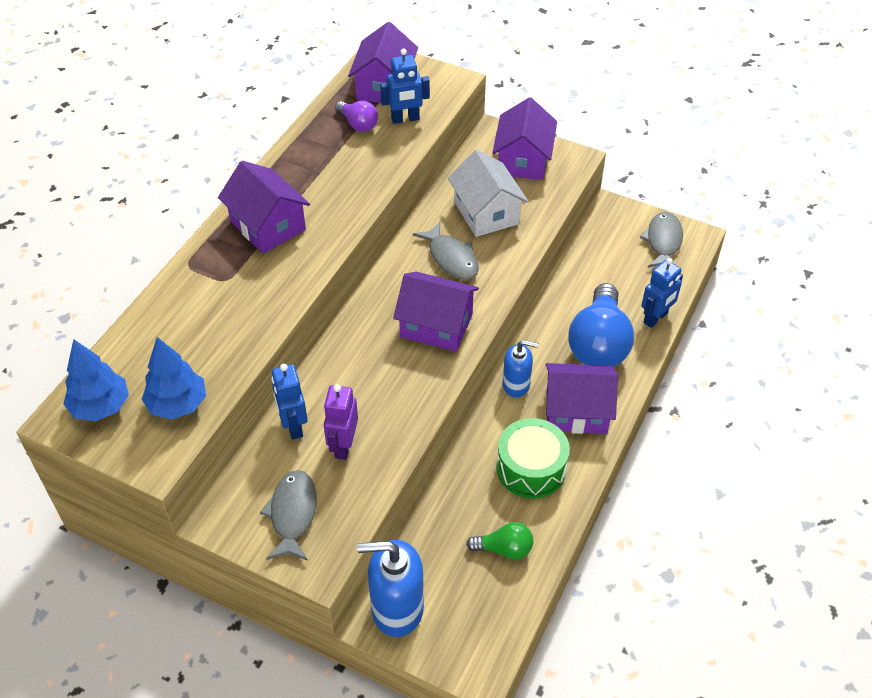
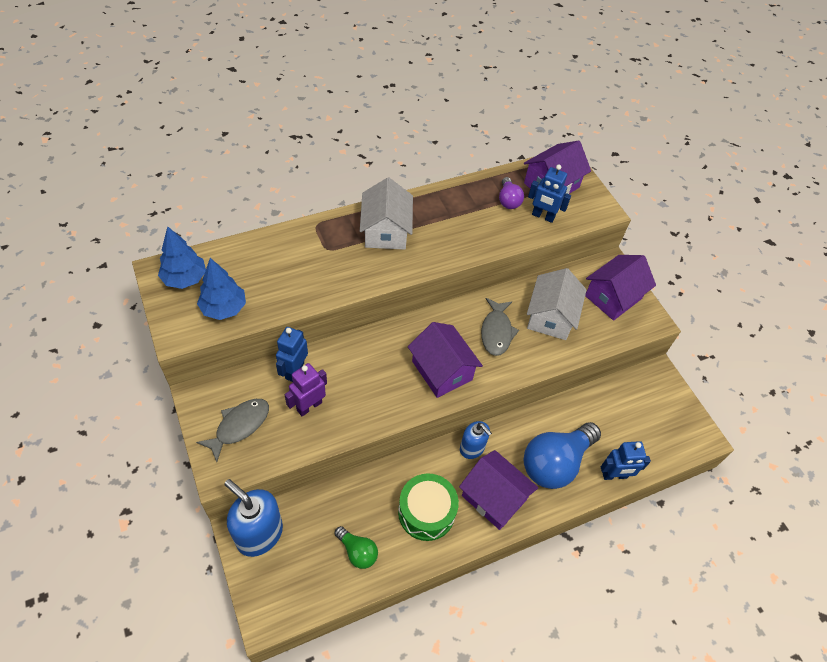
camera: 35 degrees right, 5 degrees up
purple house [218,161,310,254] -> white house [360,178,413,250]
grey fish [640,212,683,267] -> none

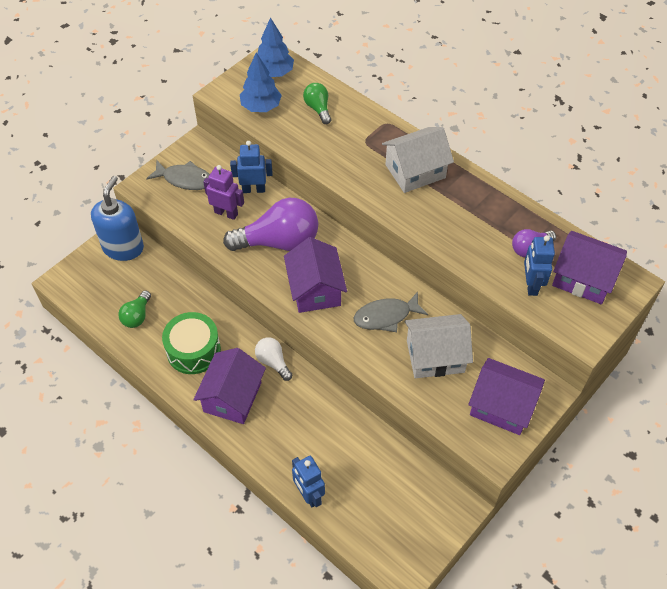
camera: 70 degrees right, 0 degrees up
purple house [408,322,483,398] -> purple house turned 45 degrees counterclockwise [284,237,347,313]
blue soap dispenser [460,421,492,459] -> white light bulb [255,337,292,381]
blue light bulb [523,422,601,489] -> none
none -> purple light bulb [223,198,318,251]
none -> green light bulb [303,83,331,124]

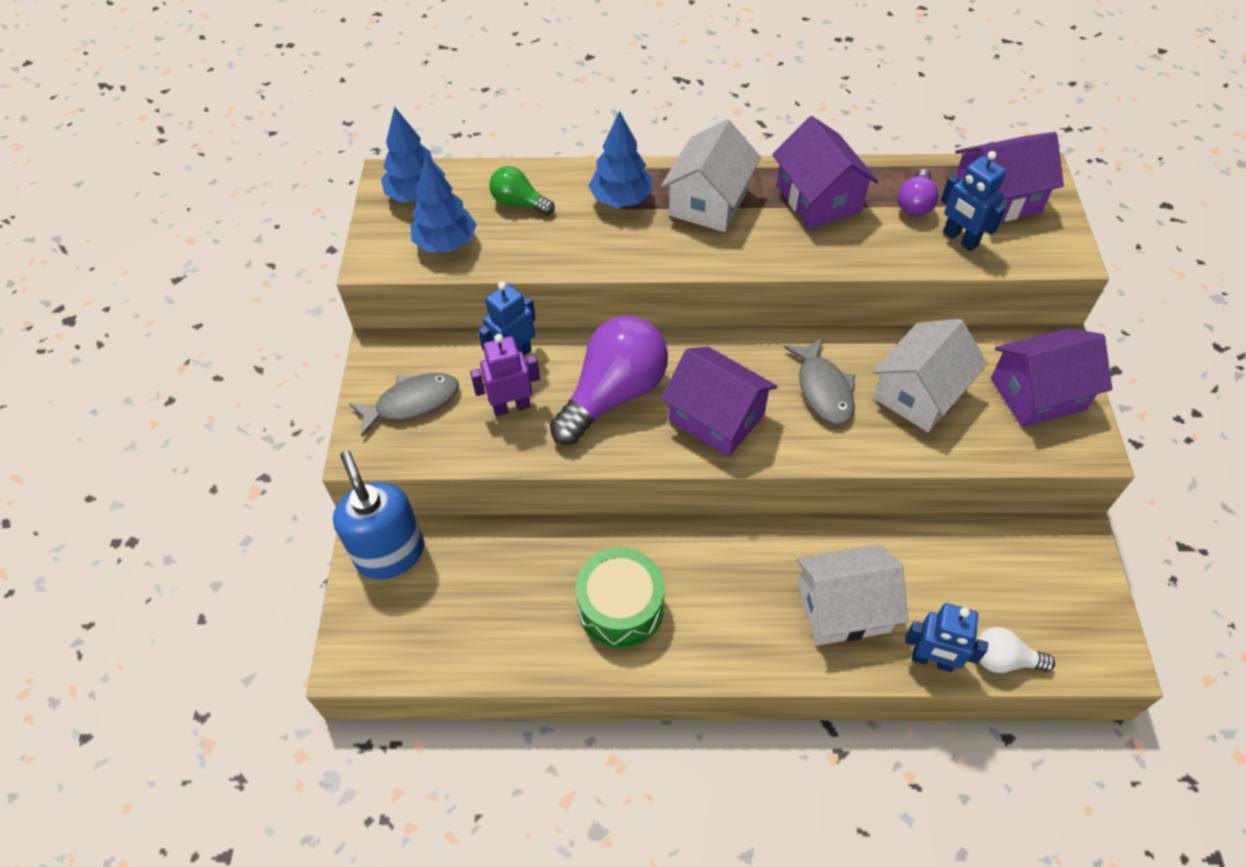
camera: 40 degrees left, 0 degrees up
green light bulb [118,290,151,328] -> none
purple house [193,348,266,424] -> purple house moved to [772,116,879,229]
white light bulb [255,337,292,381] -> white light bulb moved to [976,627,1055,673]
grey fish [353,292,428,332] -> grey fish turned 45 degrees counterclockwise [784,338,855,424]
none -> blue tree [588,111,652,208]
none -> white house [797,544,908,646]

